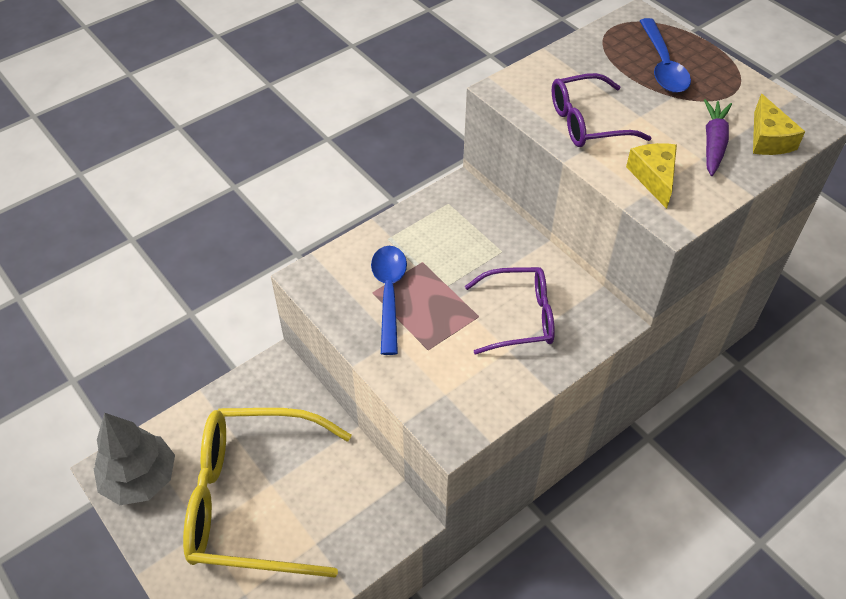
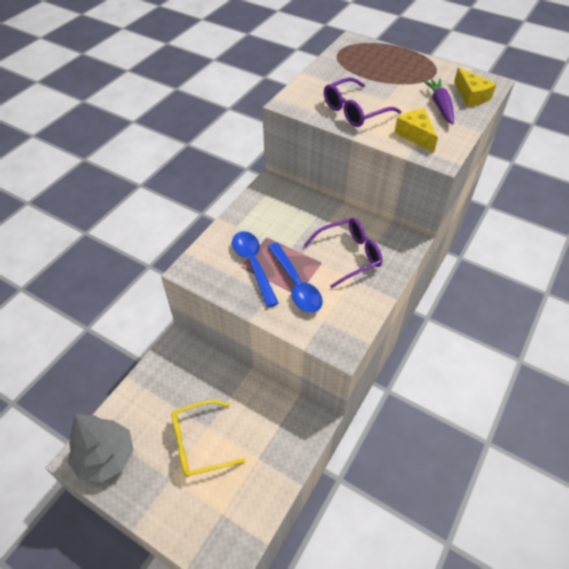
camera: 20 degrees left, 0 degrees up
yellow glasses [183,408,351,578] -> yellow glasses [172,400,246,477], size x0.55
blue spoon [640,18,691,93] -> blue spoon moved to [268,243,323,313]

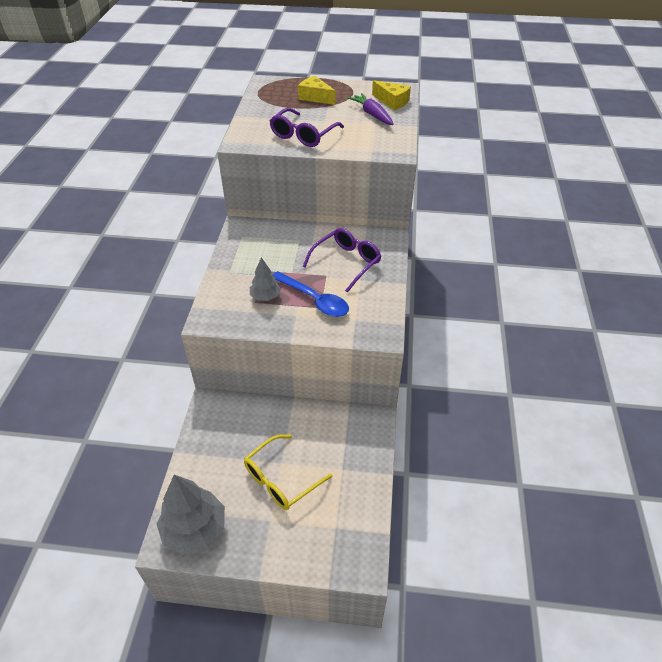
camera: 25 degrees left, 5 degrees down
blue spoon [232,231,279,307] -> grey tree [250,257,281,301]
yellow cheese [394,109,438,152] -> yellow cheese moved to [298,76,335,105]

